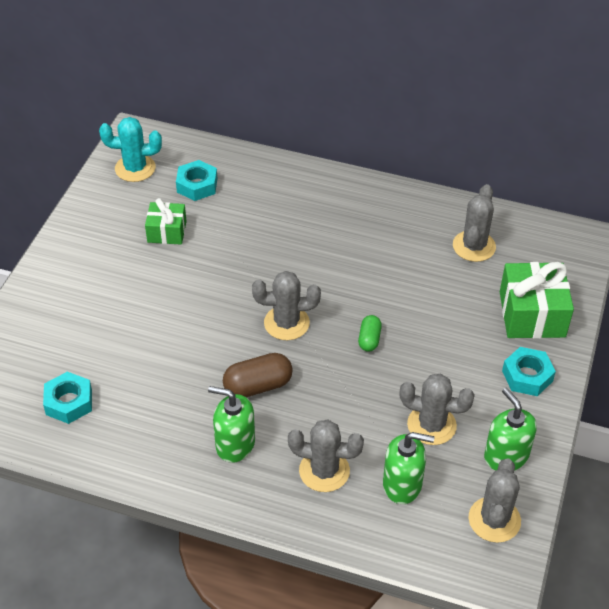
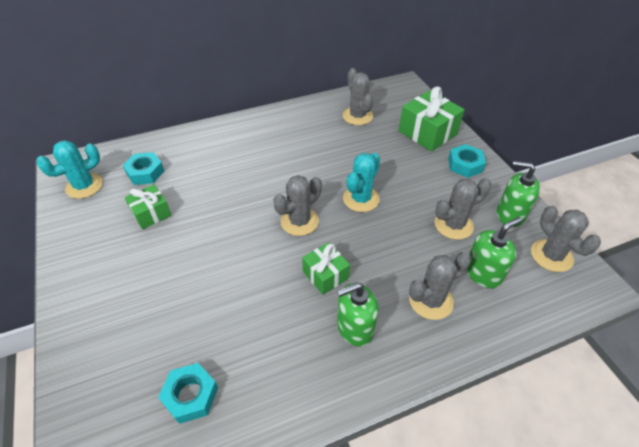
camera: 40 degrees left, 0 degrees up
brown capsule [223,353,293,397] -> green gift [302,242,350,295]
green capsule [358,315,382,352] -> turquoise cactus [343,153,380,212]

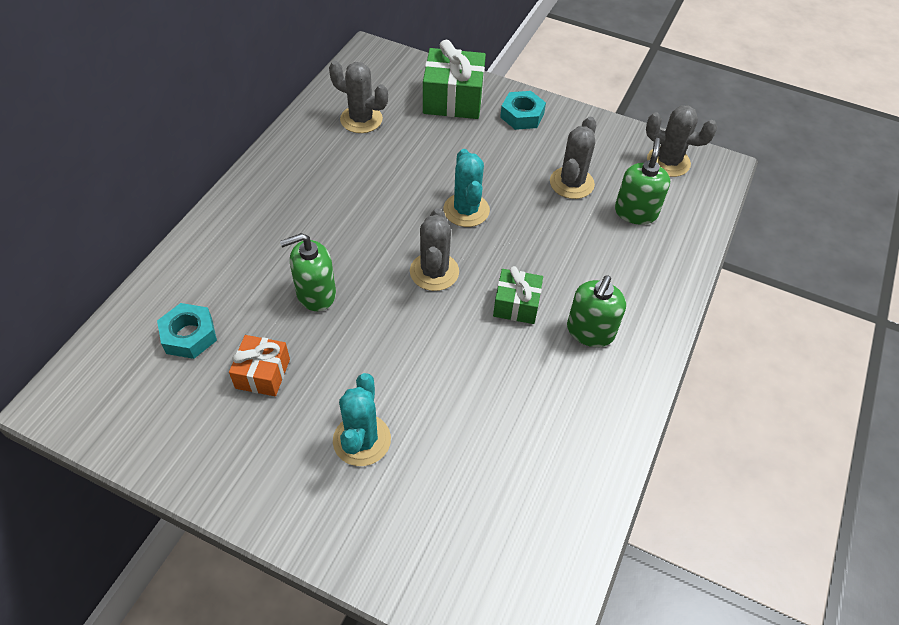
camera: 45 degrees left, 5 degrees up
turquoise cactus [36,140,103,199] -> turquoise cactus moved to [333,373,391,466]
green gift [125,184,172,229] -> orange gift [229,335,290,396]
turquoise nut [158,363,218,424] -> none
grey cactus [409,252,471,320] -> none
green soap dispenser [497,161,540,227] -> green soap dispenser moved to [280,233,336,311]

